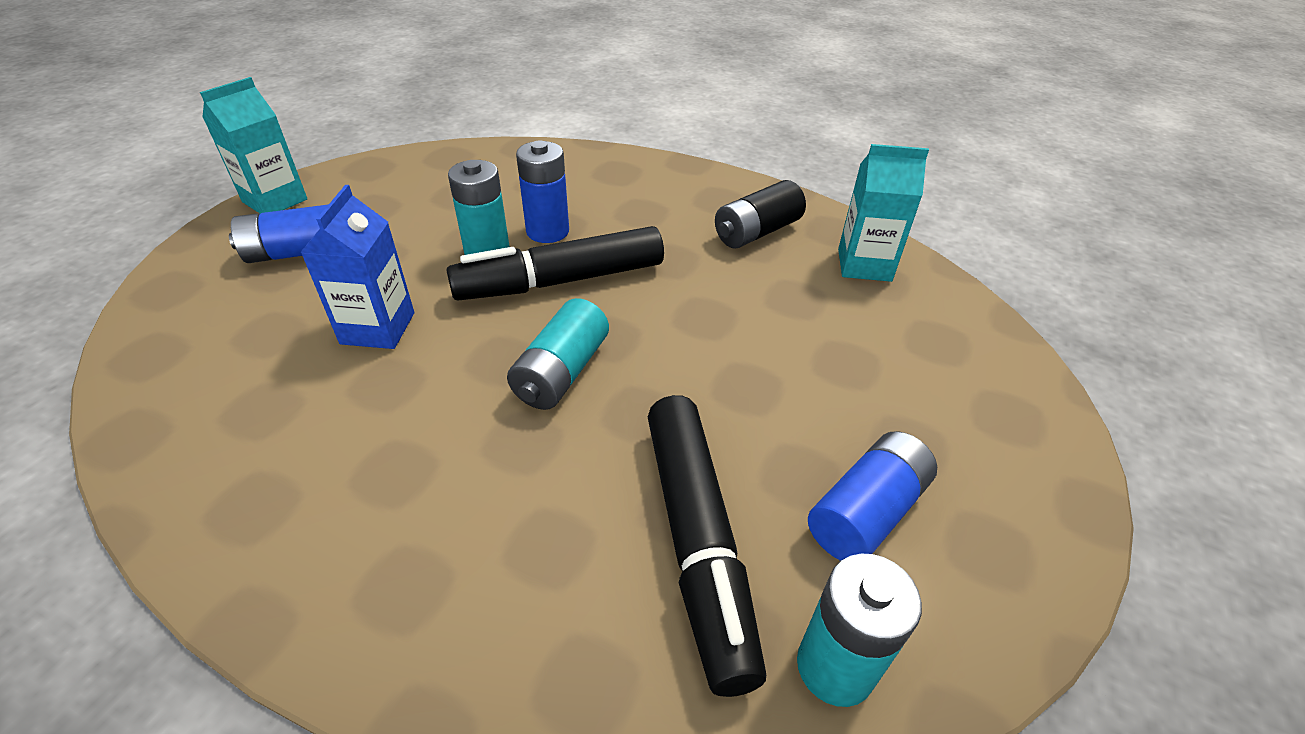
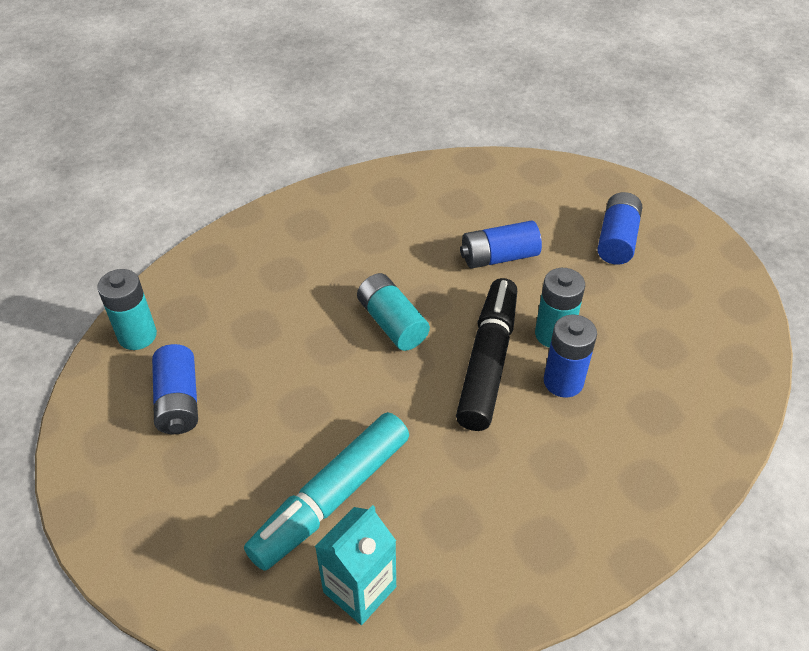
camera: 125 degrees right, 5 degrees up
turquoise carton [200,77,307,214] -> none
blue carton [300,185,414,349] -> blue battery [460,221,542,268]
black marker [648,395,766,697] -> none
black battery [715,180,806,248] -> none
none -> turquoise marker [244,412,409,571]

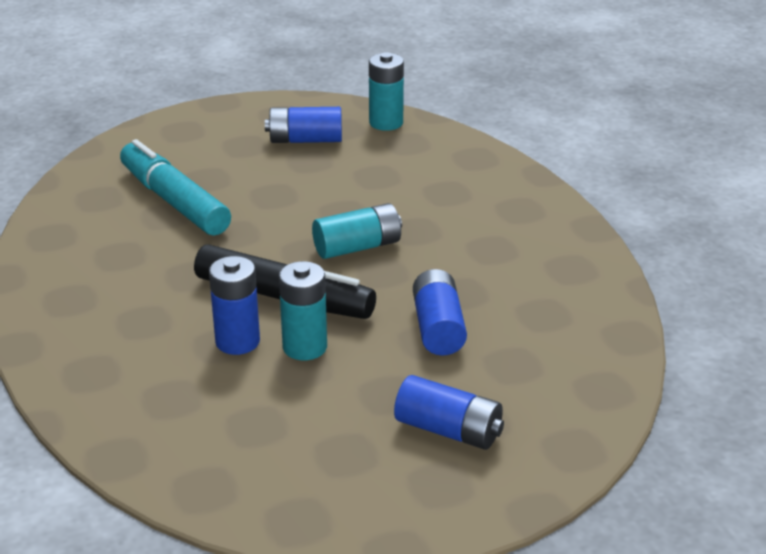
camera: 100 degrees right, 15 degrees down
turquoise carton [315,505,396,625] -> none

